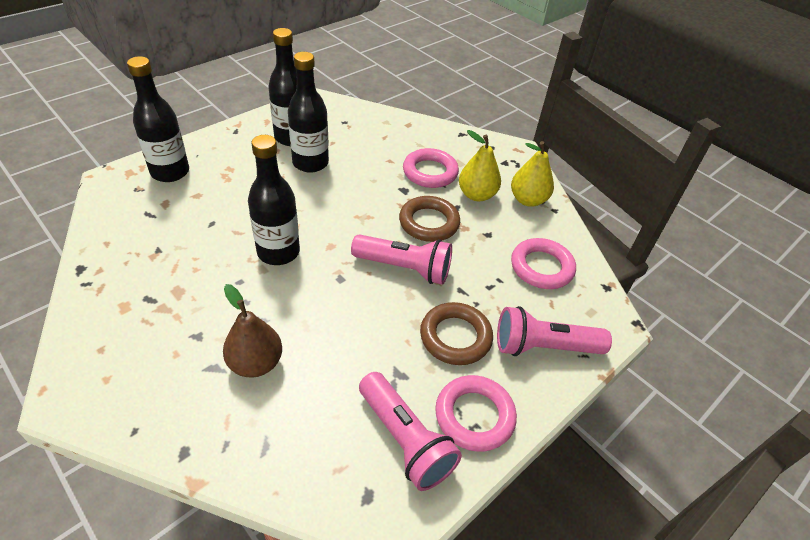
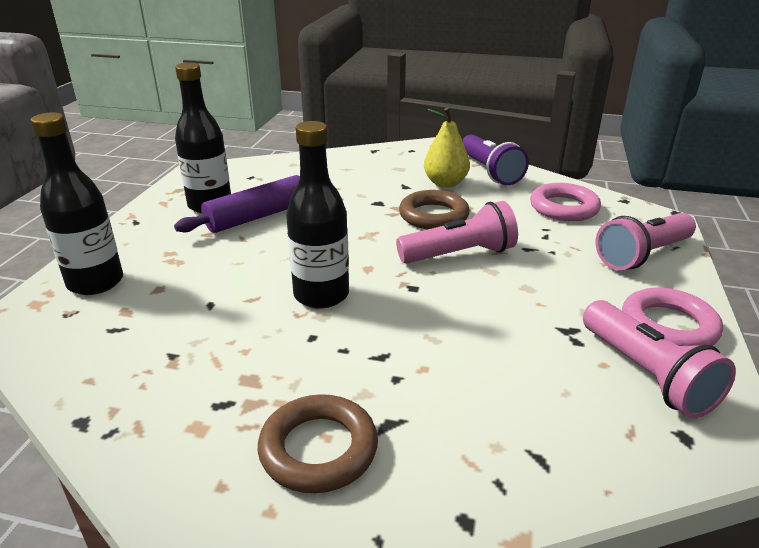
camera: 30 degrees left, 15 degrees down
brown pear [223,284,282,378] -> none
black bottle [288,52,329,173] -> purple rolling pin [174,175,300,233]
pink flashlight [359,372,462,491] -> pink flashlight turned 45 degrees clockwise [583,300,736,418]
pink ring [403,148,459,188] -> none
brown ring [420,302,493,365] -> brown ring moved to [258,394,378,493]
yellow pear [511,141,554,207] -> purple flashlight [462,135,529,185]

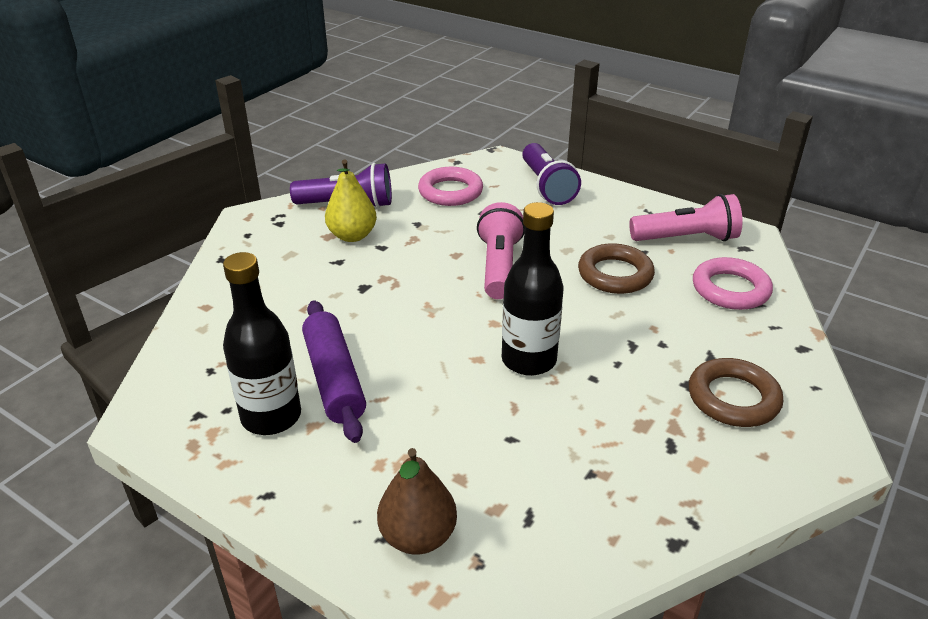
camera: 70 degrees left, 5 degrees up
black bottle [30,112,123,295] -> brown pear [377,448,457,555]
brown ring [399,190,470,230] -> brown ring moved to [578,243,655,294]
pink flashlight [596,213,696,270] -> purple flashlight [522,143,581,205]
pink ring [622,287,723,346] -> pink ring moved to [693,257,773,310]

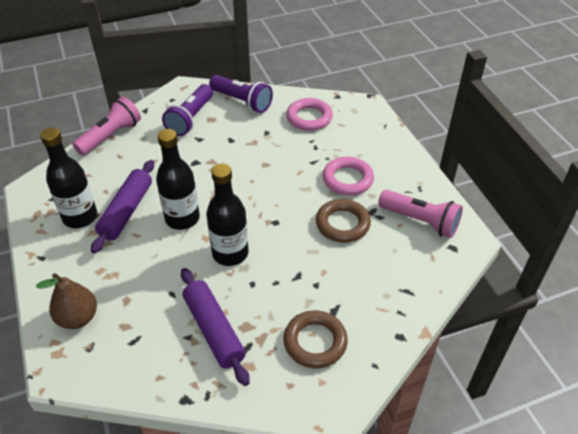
camera: 35 degrees right, 10 degrees up
yellow pear [325,159,377,242] -> none
pink flashlight [477,202,525,299] -> pink flashlight moved to [73,97,141,156]
purple flashlight [522,143,581,205] -> purple flashlight moved to [162,84,213,136]
pink ring [693,257,773,310] -> pink ring moved to [323,157,374,195]
none -> black bottle [156,129,200,230]
none -> purple rolling pin [181,268,250,386]

